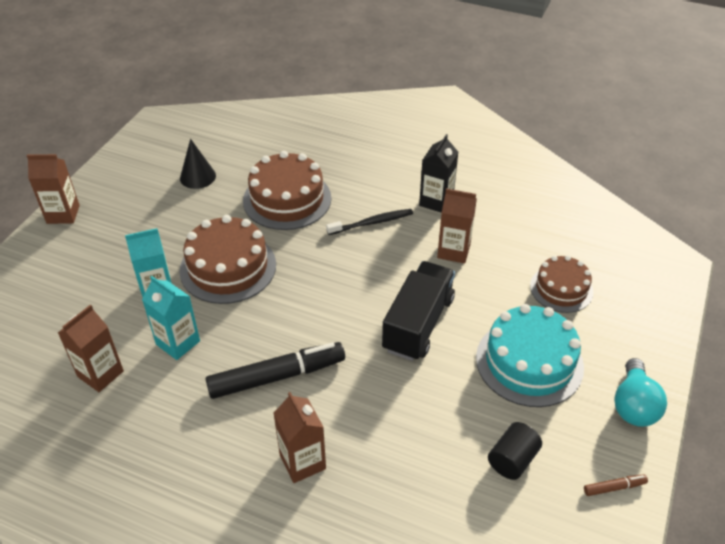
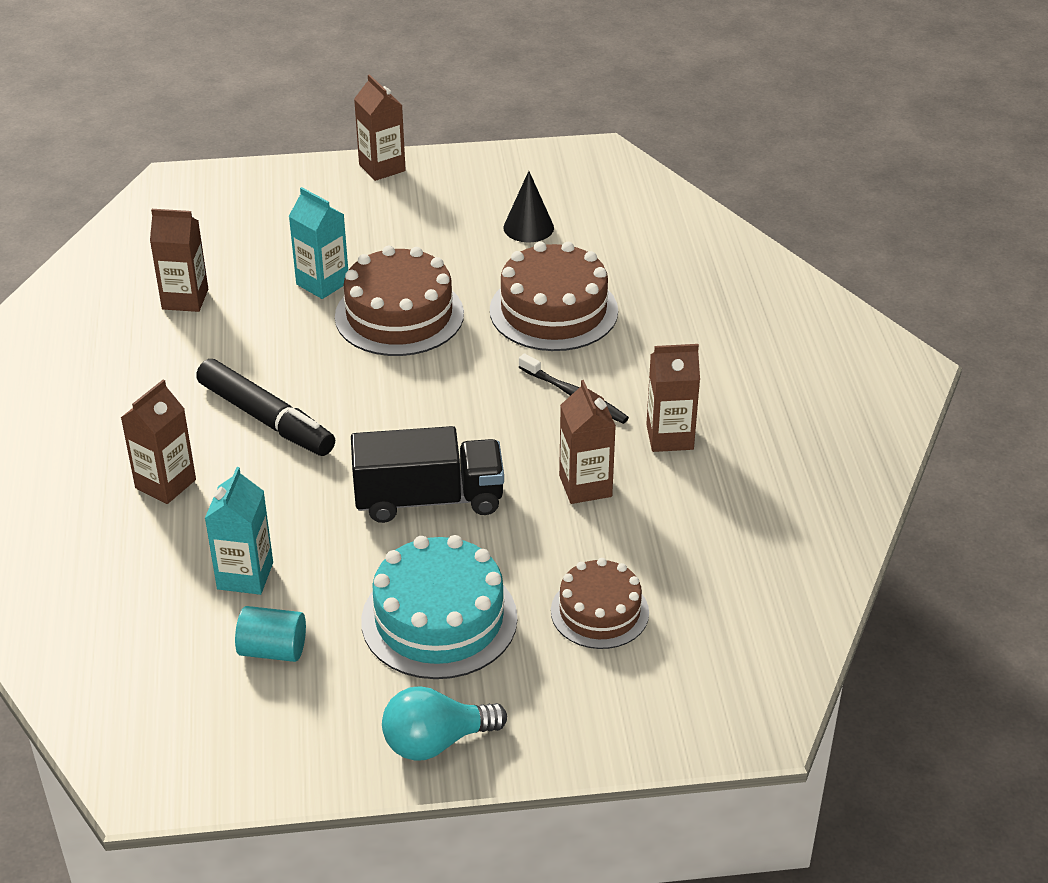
camera: 60 degrees right, 5 degrees down
turquoise carton [142,276,200,360] -> turquoise carton moved to [205,467,273,595]
black carton [419,134,458,213] -> brown carton [646,344,700,452]
black cylinder [488,422,542,480] -> turquoise cylinder [235,606,306,662]
brown marker [584,474,648,496] -> none

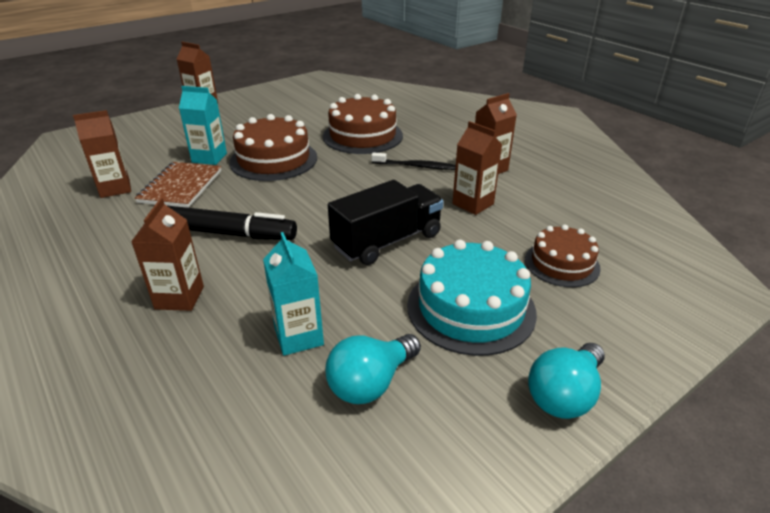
camera: 30 degrees left, 5 degrees down
turquoise cylinder [235,606,306,662] -> turquoise light bulb [326,334,421,404]
black cone [504,171,554,242] -> none
none -> brown notebook [135,162,221,208]

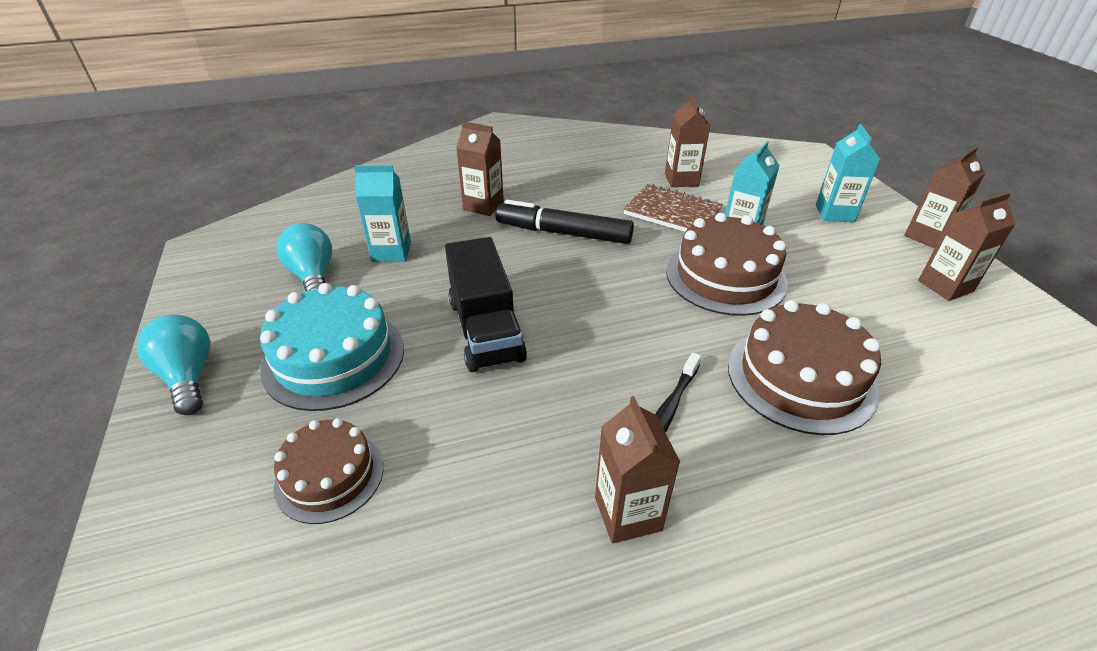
camera: 110 degrees right, 5 degrees up
black marker [166,205,297,240] -> black marker turned 75 degrees clockwise [496,200,634,244]
brown carton [452,121,502,215] -> brown carton moved to [918,192,1016,301]
none -> turquoise carton [816,124,880,222]

